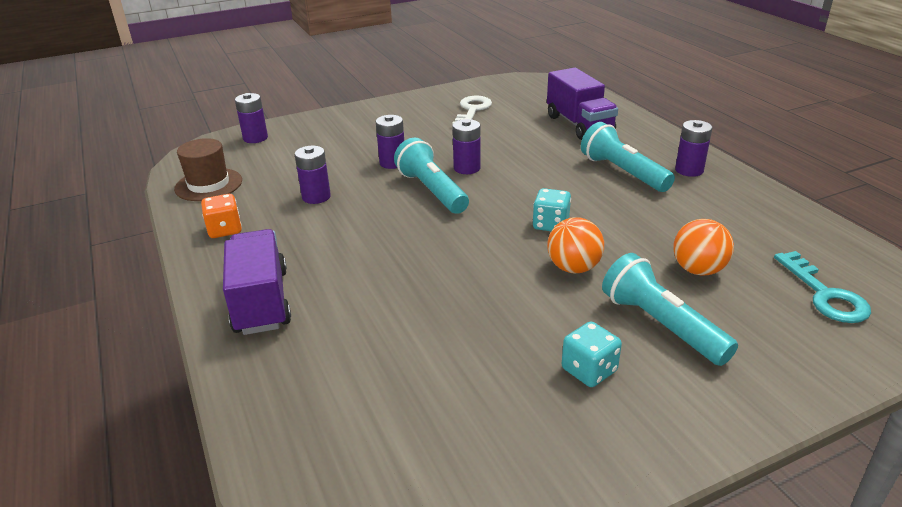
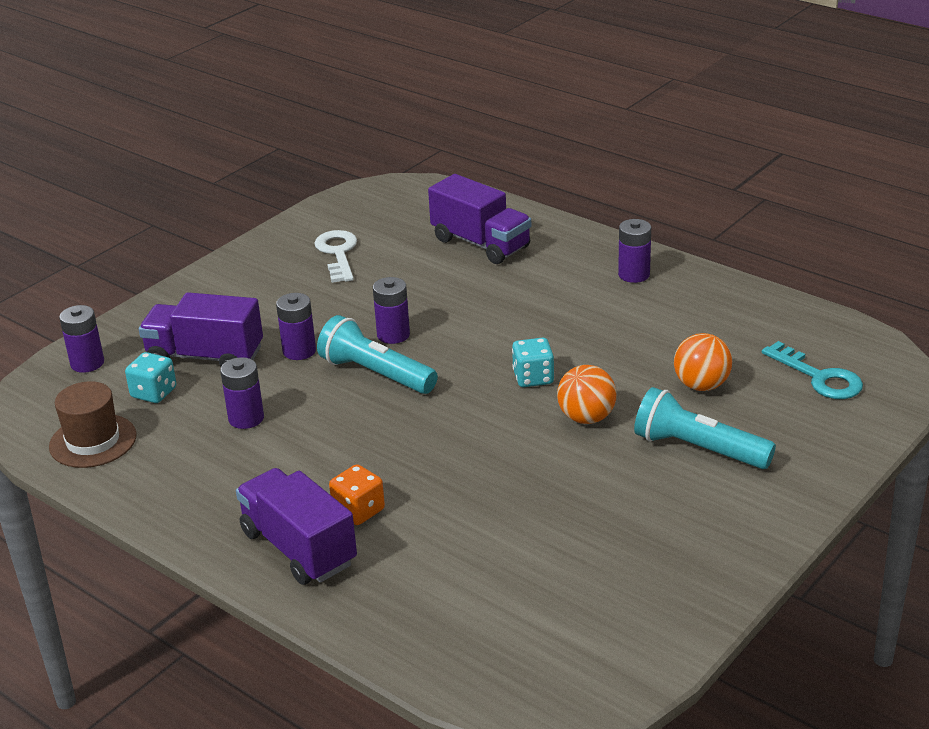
camera: 25 degrees left, 0 degrees up
orange dice [201,194,242,238] -> orange dice moved to [329,464,385,525]
turquoise dice [562,321,622,387] -> turquoise dice moved to [125,352,177,403]
turquoise flashlight [581,122,675,192] -> none
none -> purple truck [139,292,263,367]

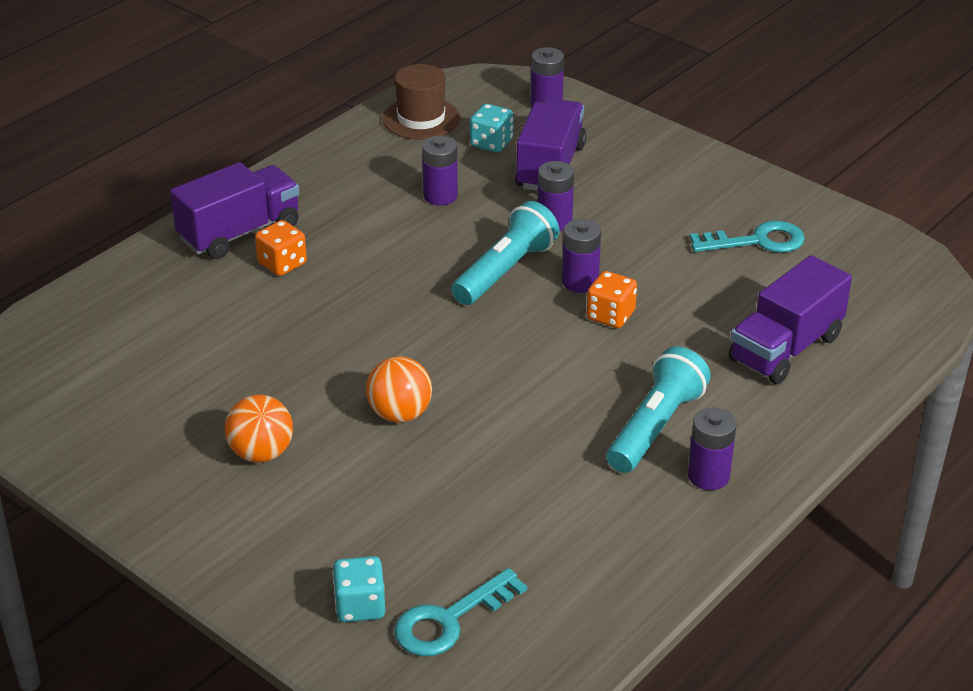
camera: 90 degrees right, 5 degrees up
white key [314,230,357,283] -> turquoise key [690,221,805,253]
turquoise dice [512,337,554,387] -> turquoise dice moved to [333,556,385,622]
turquoise flashlight [634,387,776,469] -> turquoise flashlight moved to [607,346,711,473]
orange ball [674,333,732,391] -> orange ball moved to [225,395,293,462]
none -> orange dice [587,271,637,328]

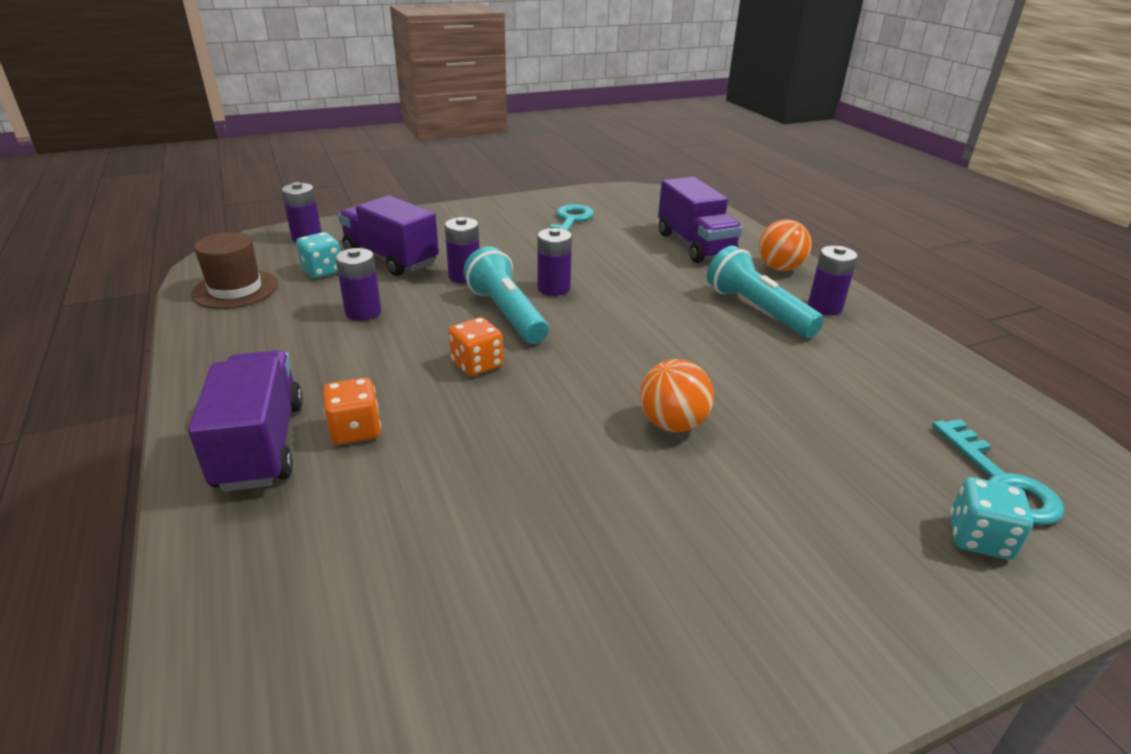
camera: 65 degrees left, 5 degrees down
orange ball [225,395,293,462] -> orange ball moved to [759,219,812,271]
orange dice [587,271,637,328] -> orange dice moved to [448,317,503,377]

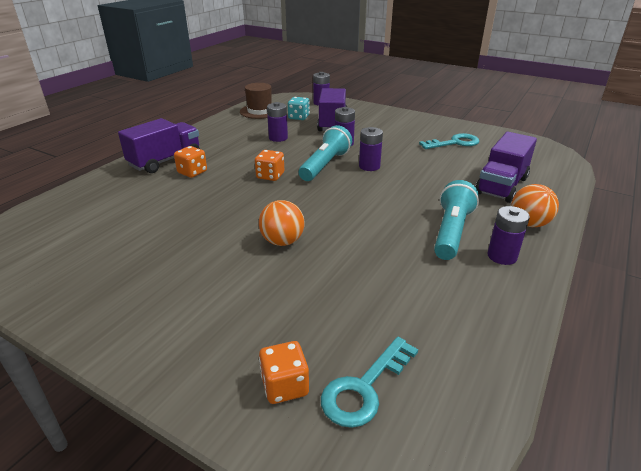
camera: 55 degrees right, 0 degrees up
turquoise dice [950,477,1033,560] -> orange dice [259,341,309,404]

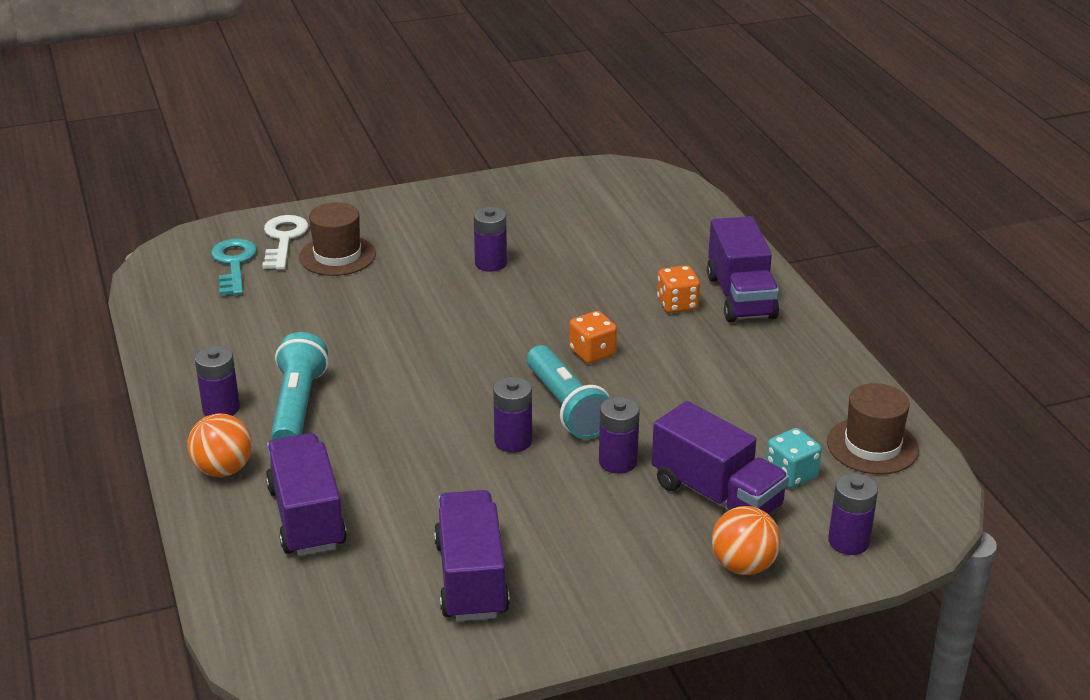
camera: 130 degrees right, 0 degrees up
orange ball [259,200,305,246] -> orange ball moved to [712,506,781,575]
orange dice [259,341,309,404] -> white key [262,215,309,270]
purple battery [267,102,288,142] -> purple battery moved to [474,207,507,272]
turquoise key [419,133,480,149] -> purple truck [434,490,510,621]
turquoise flashlight [434,180,479,260] -> turquoise flashlight turned 150 degrees counterclockwise [271,332,329,440]
none -> brown hat [299,202,376,276]

